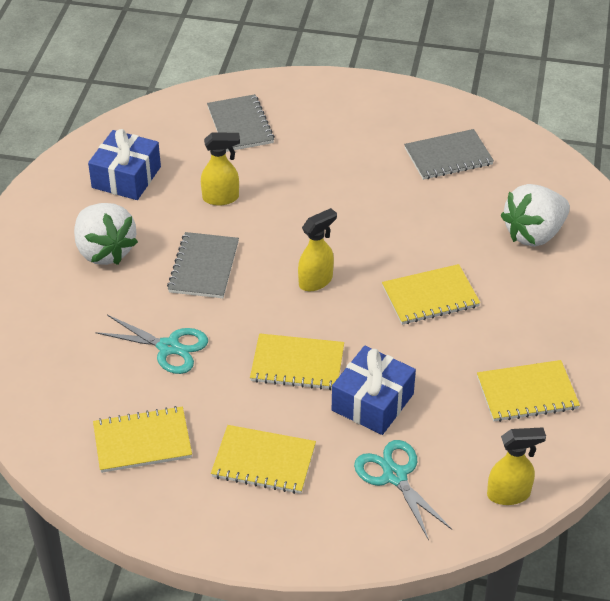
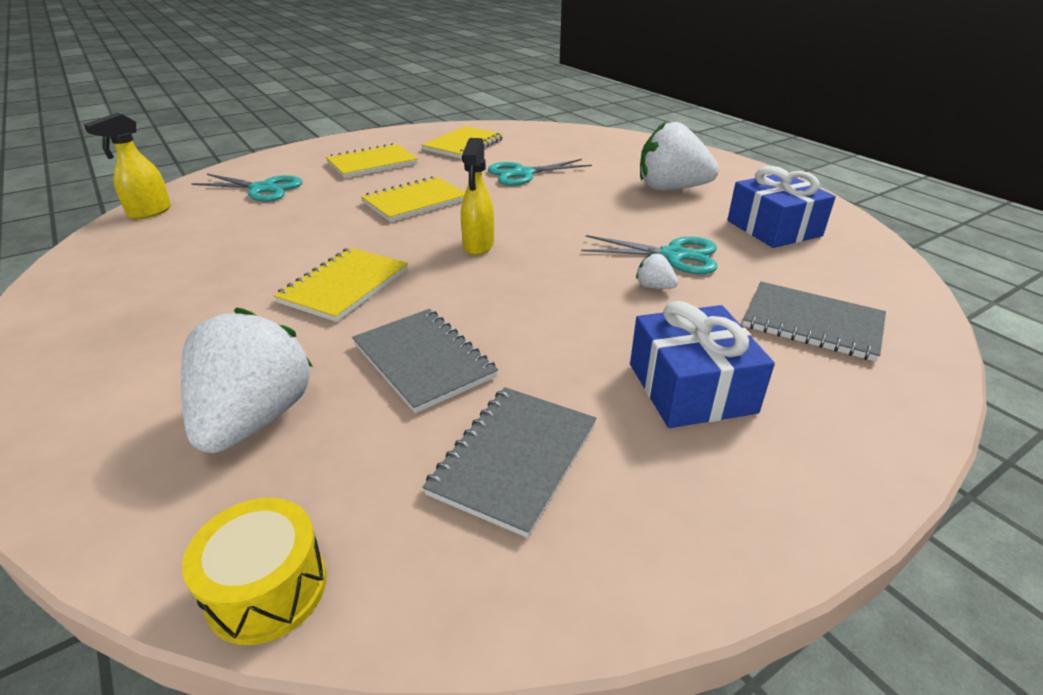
camera: 135 degrees right, 10 degrees down
grey notebook [167,232,239,298] -> grey notebook moved to [352,309,498,413]
yellow spray bottle [201,132,240,205] -> turquoise scissors [581,235,717,274]
blue gift [332,346,416,435] -> blue gift moved to [630,301,775,428]
yellow notebook [477,360,580,422] -> none
none -> yellow drum [182,498,326,645]
none -> white strawberry [636,253,678,289]

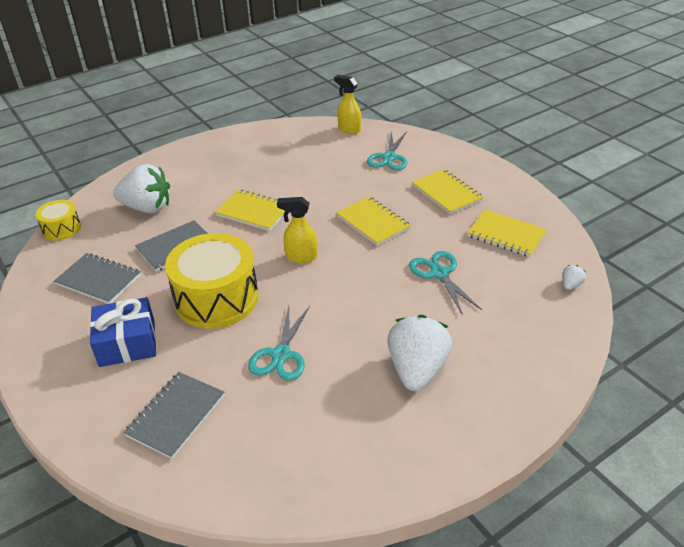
camera: 90 degrees right, 5 degrees up
white strawberry [636,253,678,289] -> white strawberry moved to [562,265,586,290]
blue gift [727,166,836,248] -> none
none -> yellow drum [165,233,259,329]

